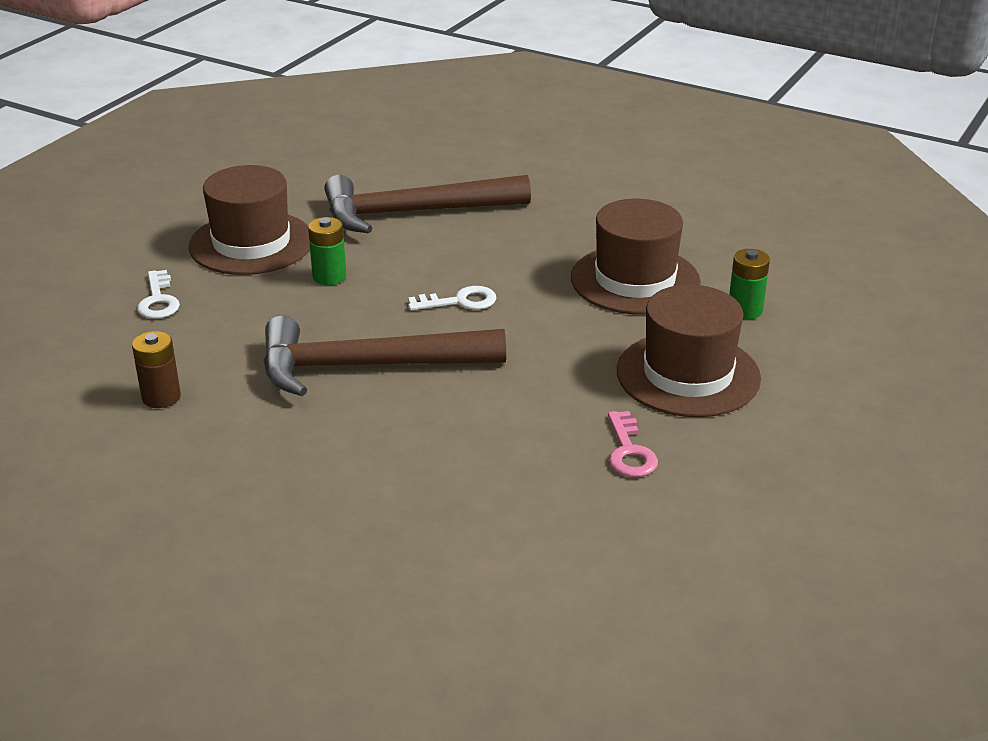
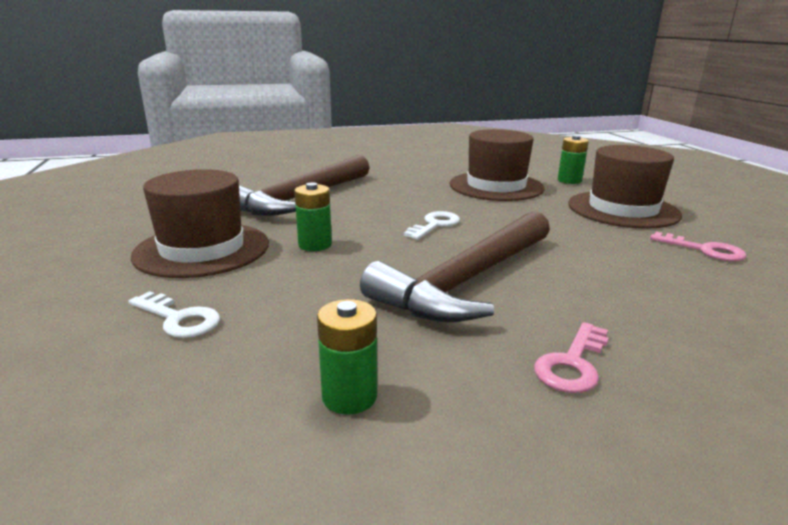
camera: 45 degrees left, 10 degrees down
brown battery [132,331,181,408] -> green battery [317,299,377,415]
none -> pink key [534,322,609,393]

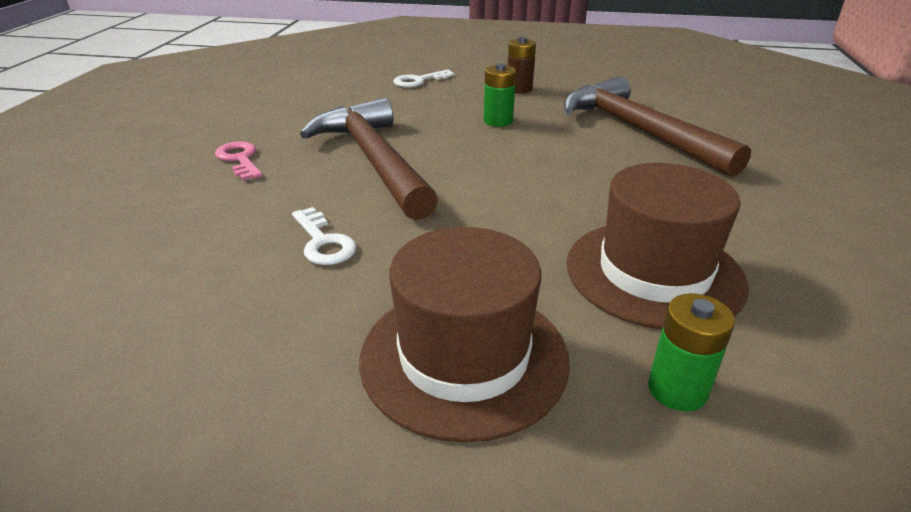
camera: 115 degrees right, 10 degrees up
brown hat [131,169,269,278] -> brown battery [507,37,536,94]
green battery [317,299,377,415] -> none
white key [404,211,460,240] -> white key moved to [292,207,357,265]
pink key [650,232,746,261] -> none

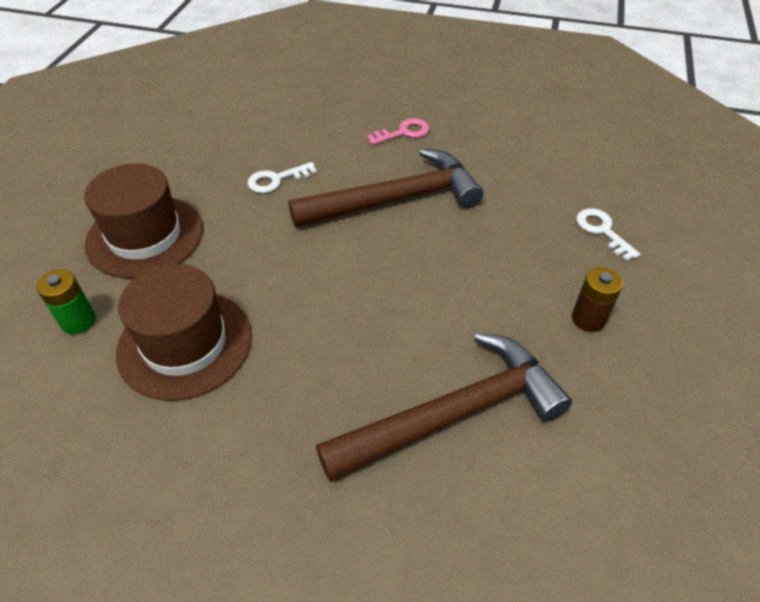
camera: 95 degrees right, 15 degrees up
green battery [484,63,516,127] -> none

